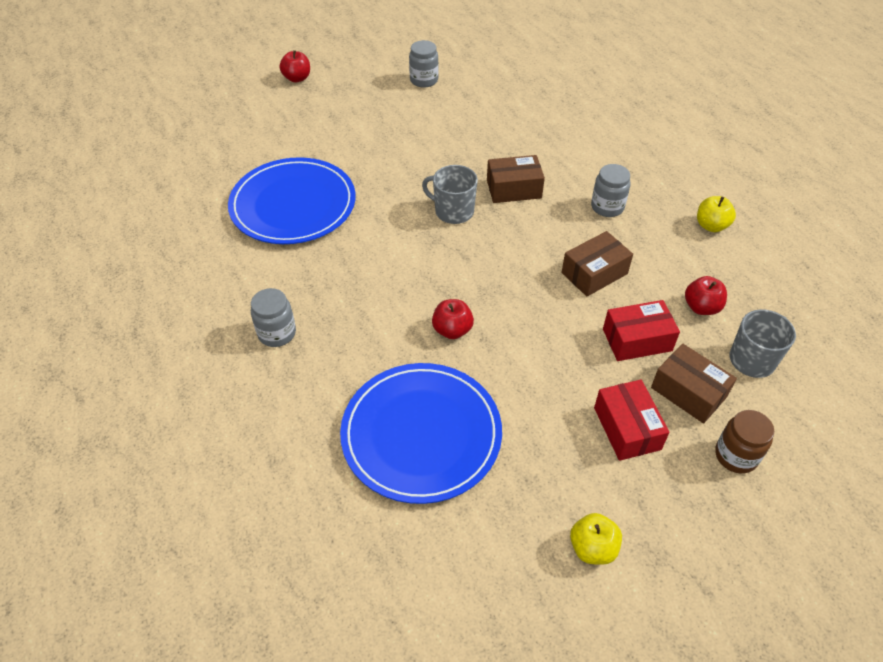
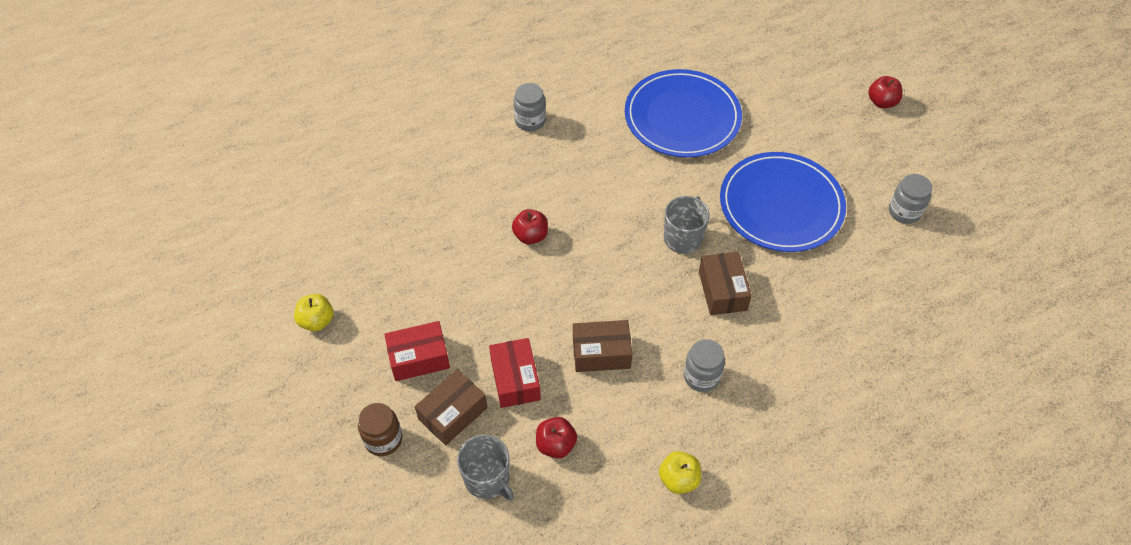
camera: 90 degrees right, 5 degrees up
blue plate [340,363,502,504] -> blue plate moved to [720,152,846,252]
brown box [561,231,633,297] -> brown box turned 60 degrees counterclockwise [573,320,632,372]

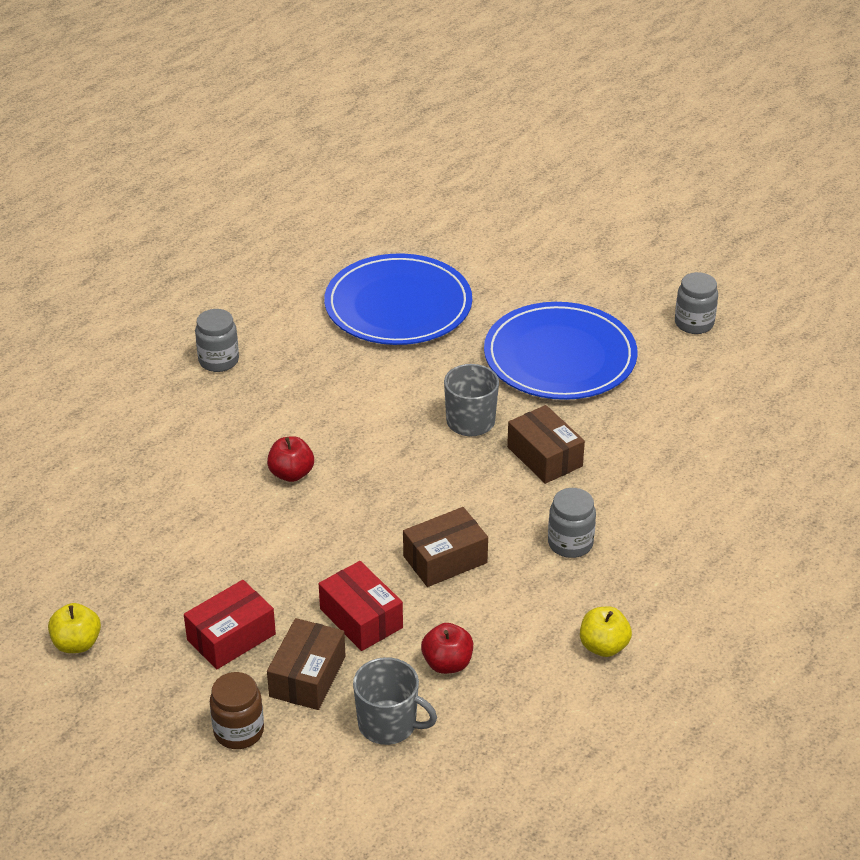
camera: 25 degrees left, 15 degrees down
red apple [868,76,903,108] -> none

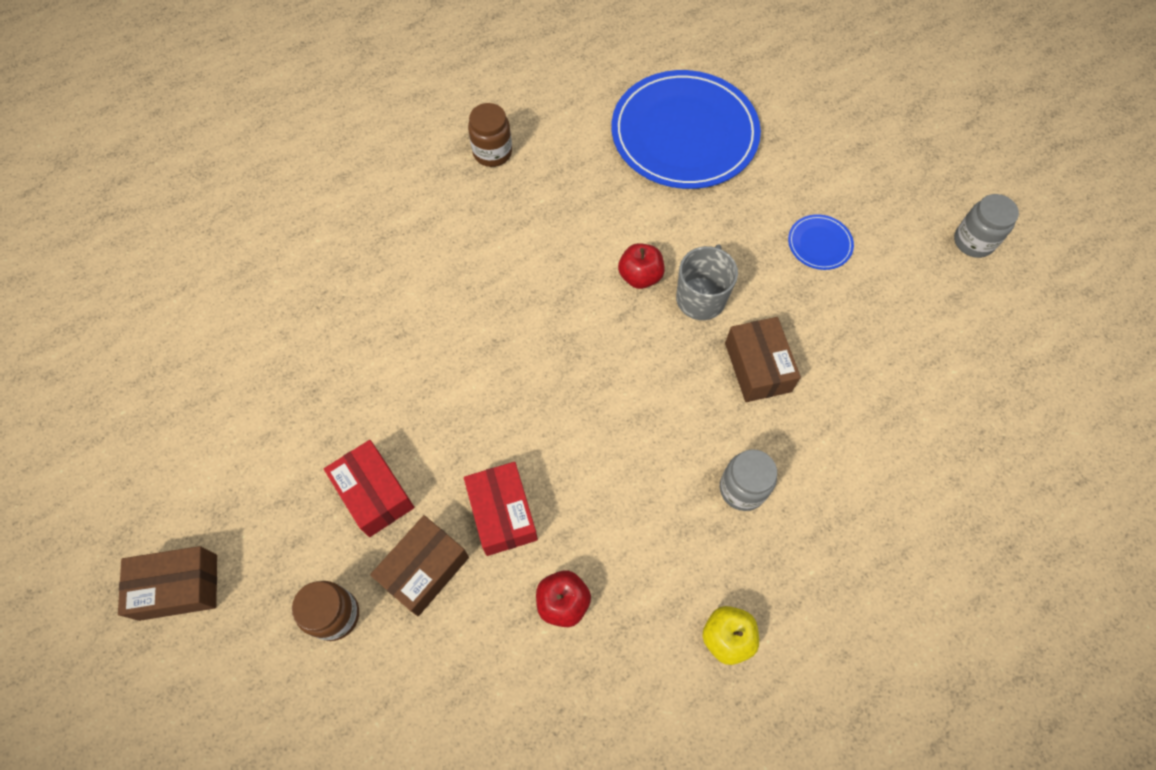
camera: 20 degrees right, 25 degrees up
yellow apple [48,603,101,653] -> none
red box [184,580,276,669] -> red box turned 75 degrees clockwise [324,440,415,537]
grey jar [195,309,239,372] -> brown jar [468,103,512,167]
red apple [267,436,314,482] -> red apple moved to [618,243,665,289]
grey mug [353,657,437,745] -> none
brown box [403,507,488,587] -> brown box moved to [118,546,217,621]
blue plate [484,302,638,400] -> blue plate [788,214,854,270], size x0.41

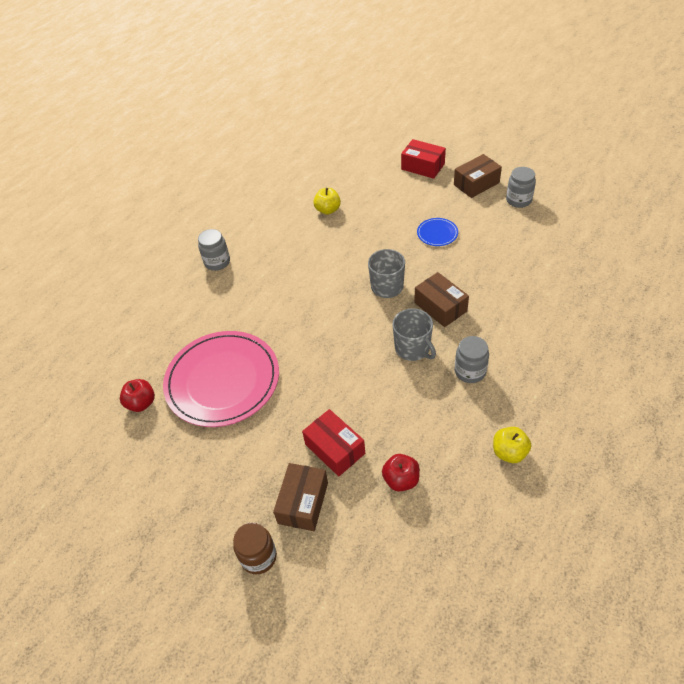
camera: 20 degrees left, 15 degrees down
brown box [118,546,217,621] -> brown box moved to [454,154,502,198]
red box [324,440,415,537] -> red box moved to [401,139,446,179]
brown jar [468,103,512,167] -> grey jar [198,229,230,271]
blue plate [612,70,761,189] -> yellow apple [313,188,341,215]
red apple [618,243,665,289] -> red apple moved to [120,379,155,412]
none -> pink plate [163,331,279,427]
none -> grey mug [392,308,436,361]

